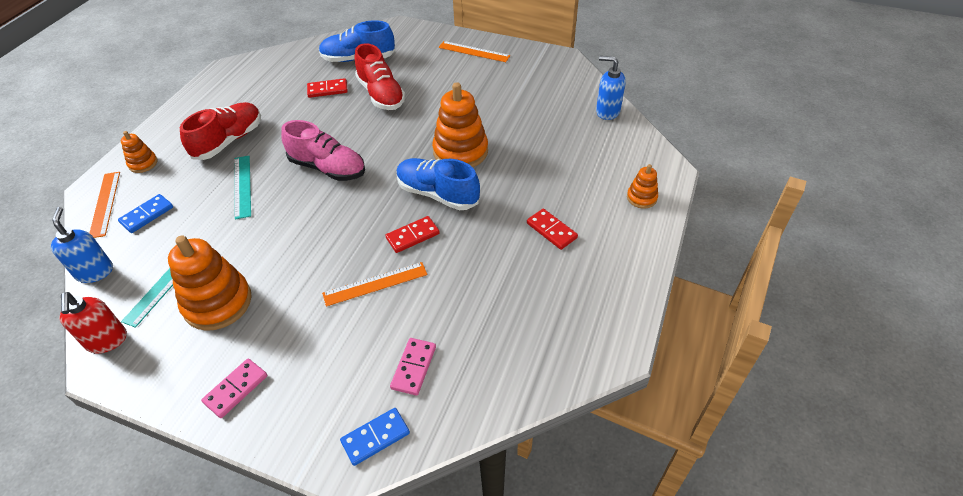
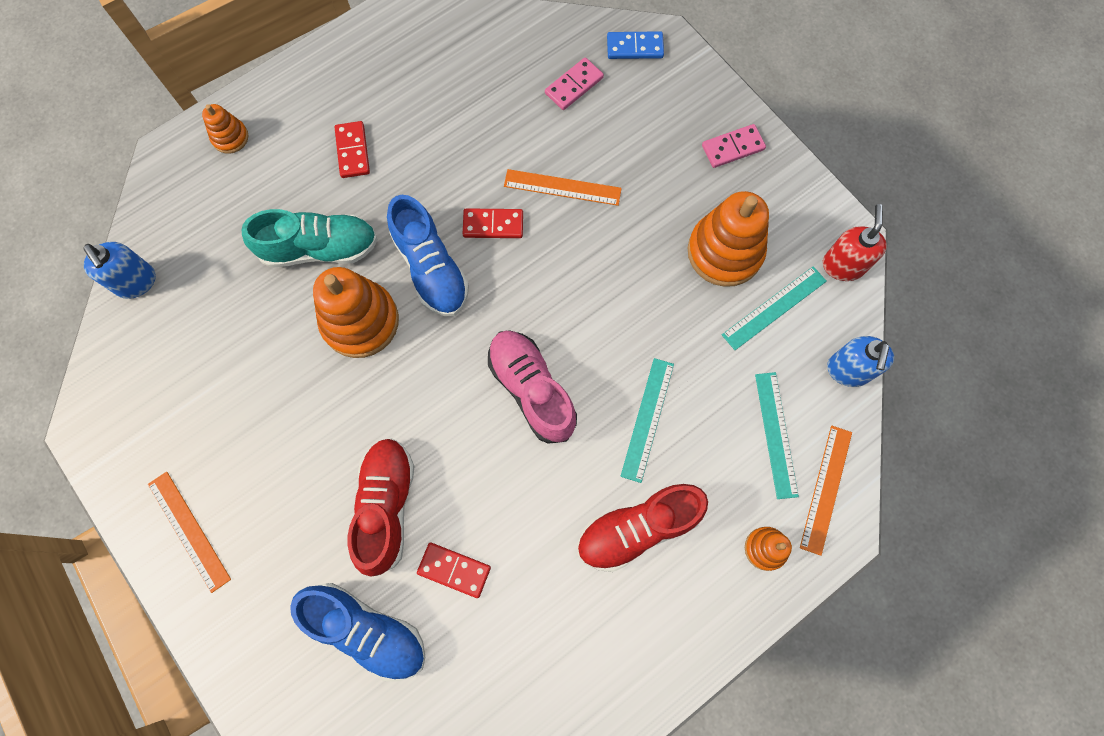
camera: 150 degrees left, 25 degrees up
blue domino [118,194,173,233] -> turquoise ruler [755,372,799,499]
none -> turquoise shoe [242,209,378,267]

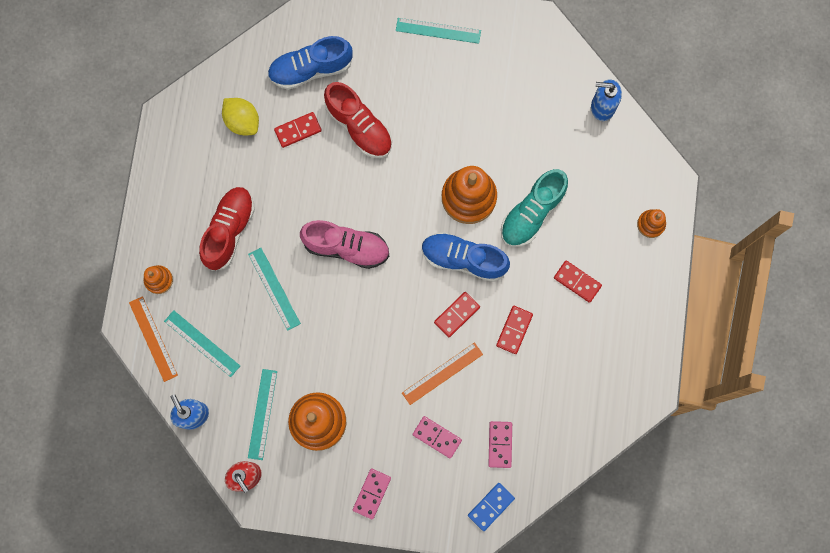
camera: 135 degrees right, 5 degrees up
orange ruler [148,472,231,593] -> turquoise ruler [396,18,481,44]
none -> yellow lemon [222,98,259,135]
none -> pink domino [413,416,462,459]
none -> red domino [496,306,533,354]

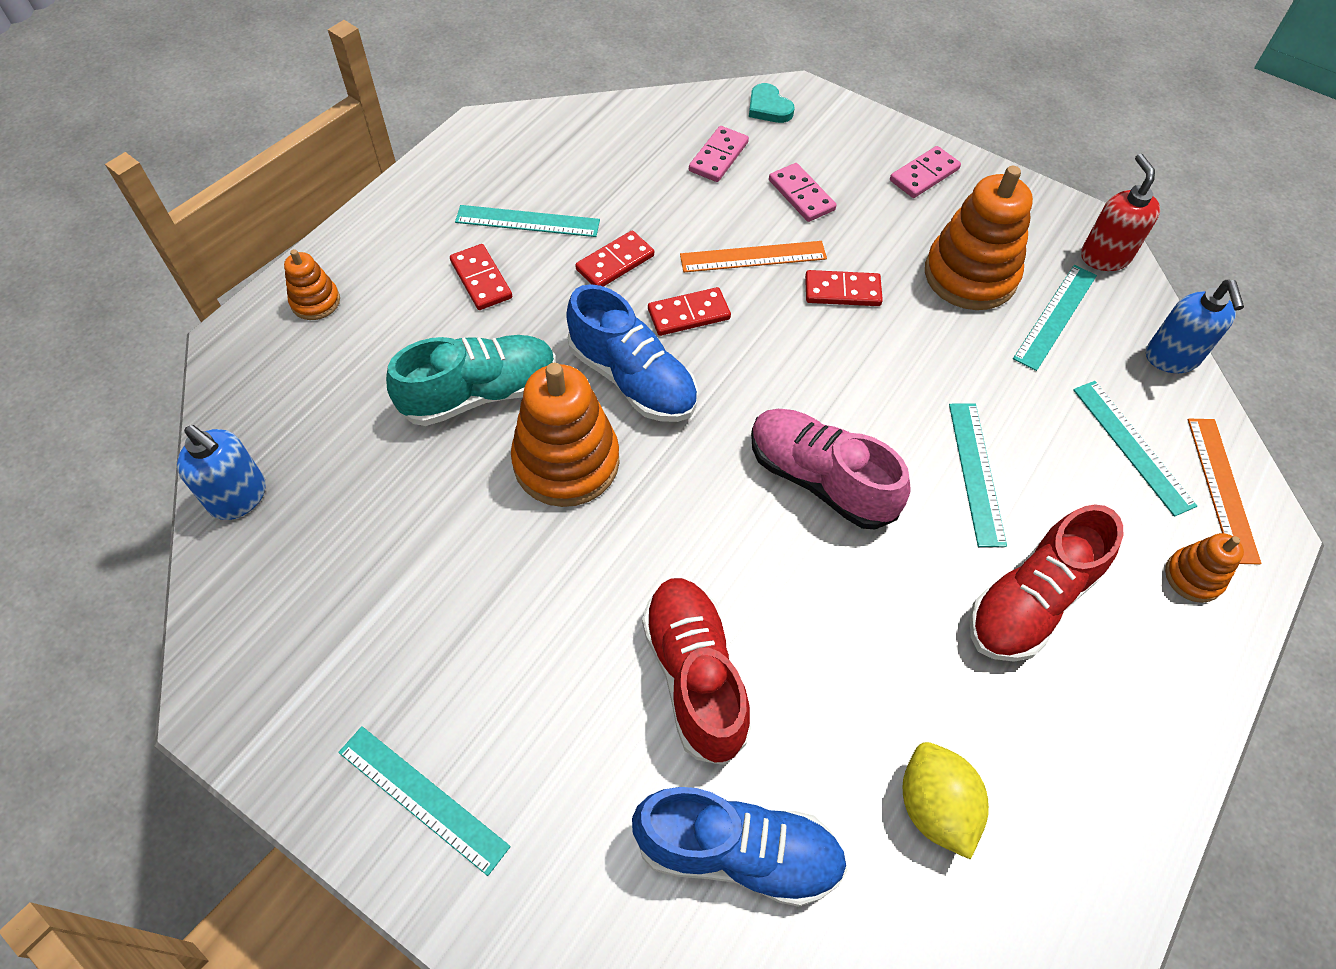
camera: 155 degrees left, 20 degrees down
red domino [274,112,322,148] -> red domino moved to [805,270,883,306]
blue domino [468,483,515,531] -> turquoise heart [749,83,795,123]
none -> turquoise ruler [455,205,600,237]

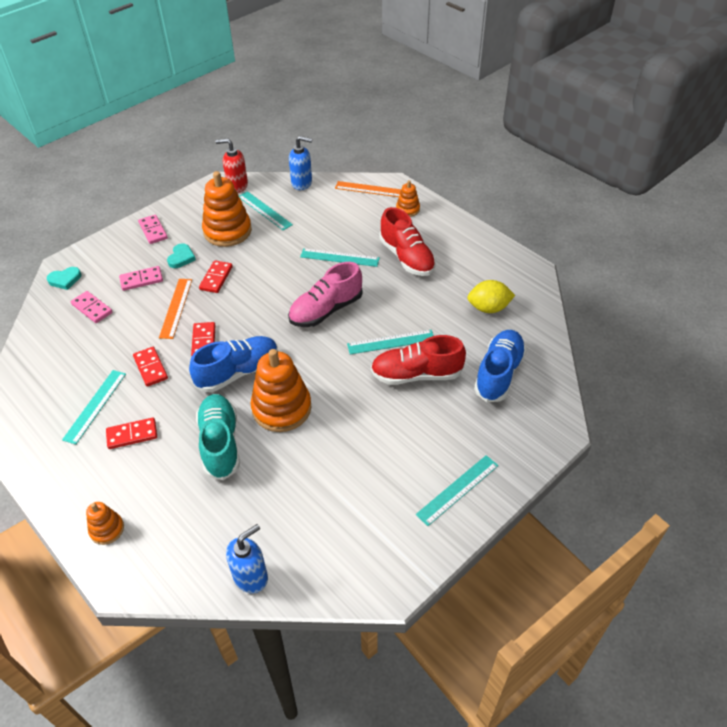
camera: 75 degrees left, 10 degrees down
turquoise ruler [1073,381,1197,517] -> turquoise ruler moved to [347,330,434,355]
none -> turquoise heart [167,243,196,268]

